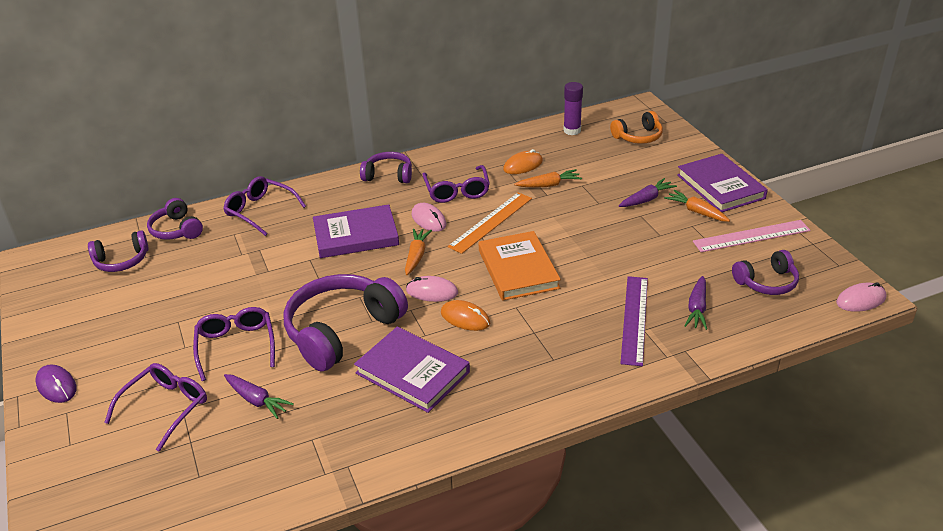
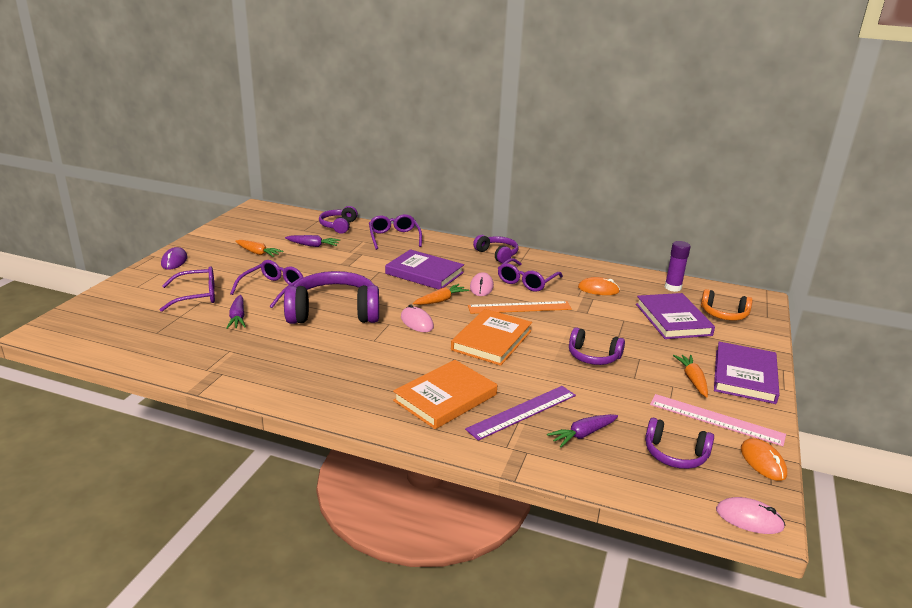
camera: 40 degrees right, 10 degrees down
purple headphones [88,230,149,272] -> purple headphones moved to [569,327,625,365]
purple book [354,327,470,413] -> purple book moved to [636,293,715,339]
orange mouse [441,300,490,331] -> orange mouse moved to [741,438,787,481]
orange carrot [514,169,582,188] -> orange carrot moved to [235,240,284,257]
purple carrot [619,178,677,207] -> purple carrot moved to [285,235,340,247]
none -> orange book [393,360,497,429]

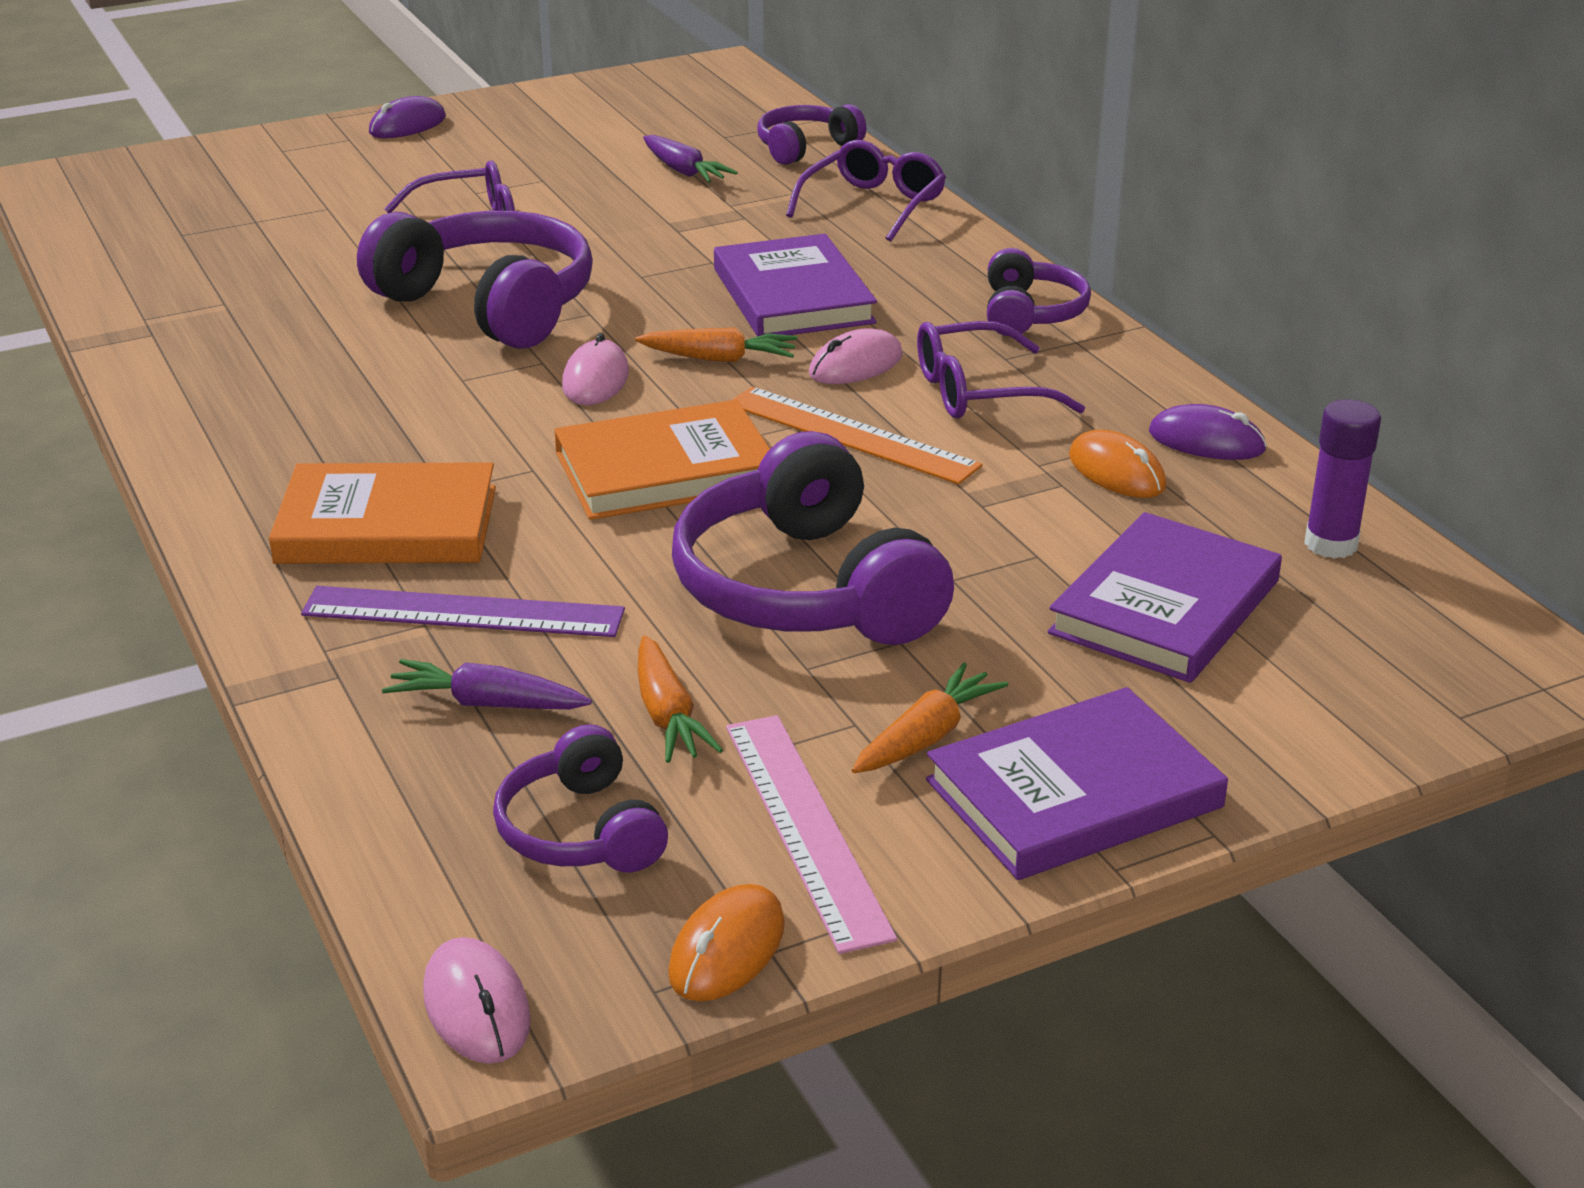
camera: 45 degrees right, 5 degrees up
purple glasses [160,267,215,312] -> none
purple carrot [227,295,246,329] -> none
orange carrot [235,240,284,257] -> orange carrot moved to [638,635,723,763]
purple headphones [569,327,625,365] -> purple headphones [672,431,954,645], size x1.84
orange headphones [701,289,753,321] -> none
none -> purple mouse [1149,404,1267,460]

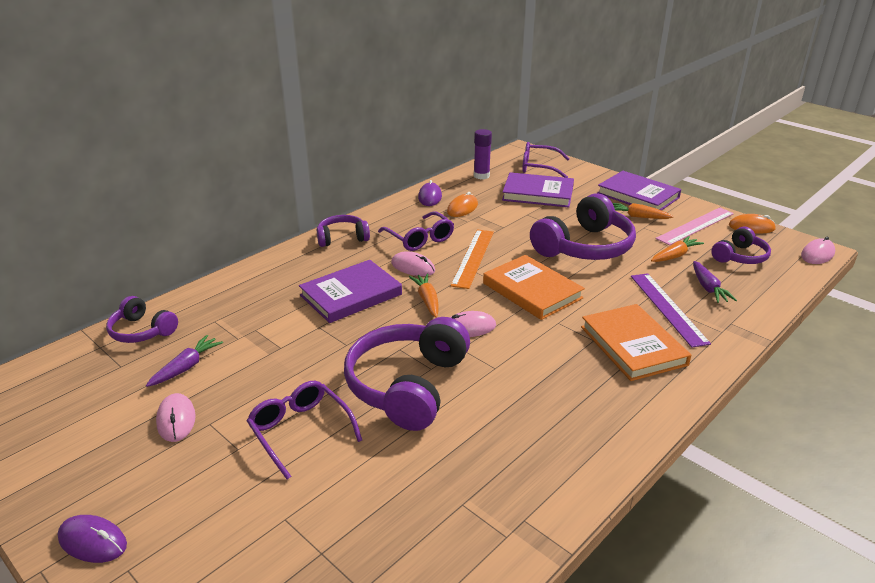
camera: 110 degrees left, 0 degrees up
purple glasses [786,140,946,242] -> purple glasses moved to [522,142,570,178]
none -> pink mouse [156,393,196,442]

